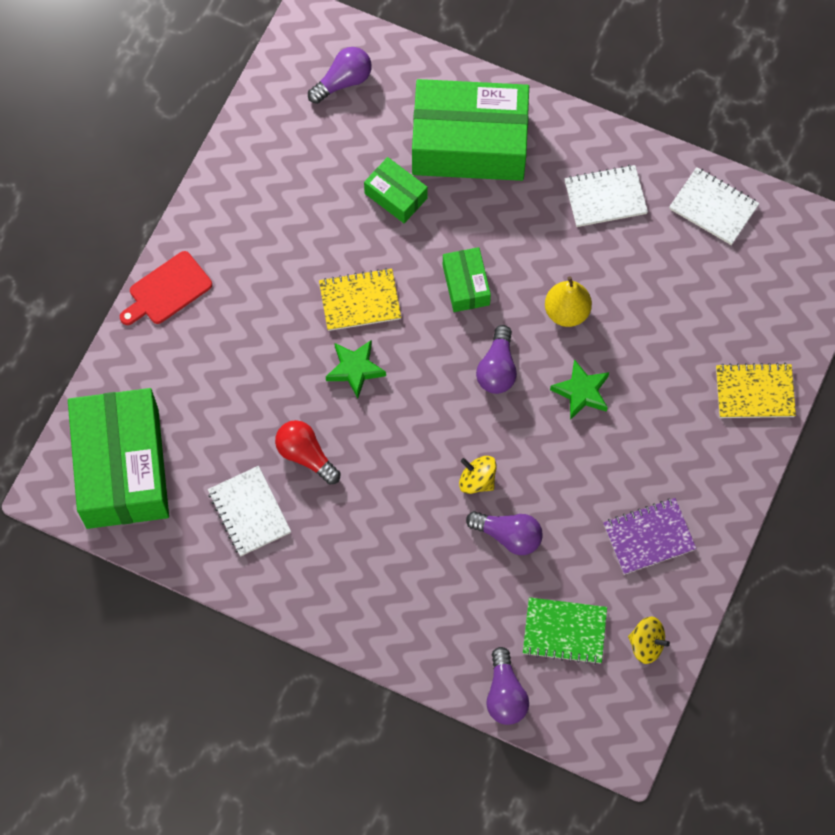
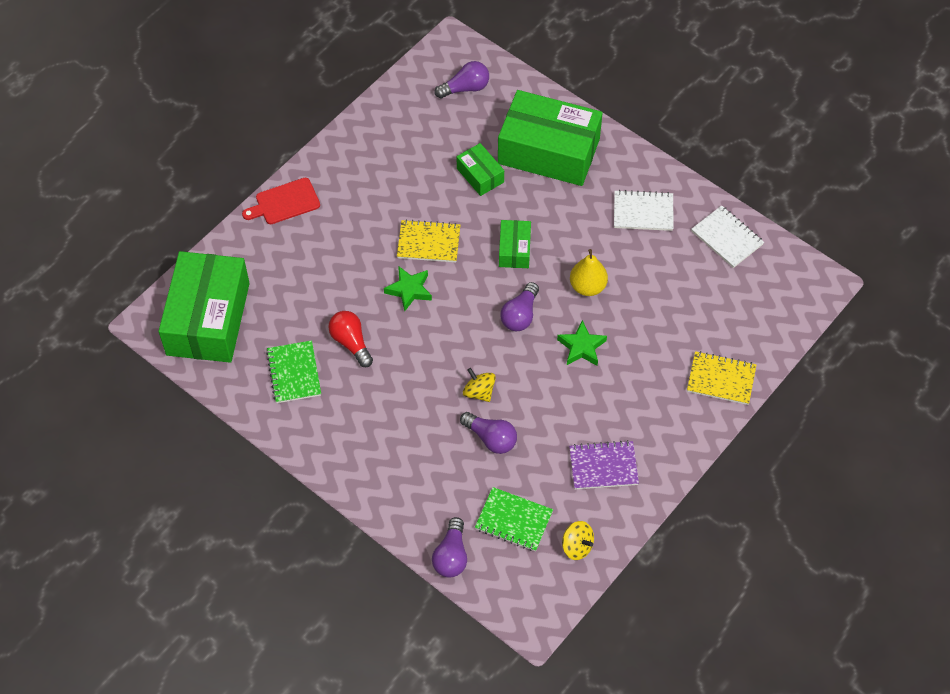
camera: 15 degrees right, 10 degrees down
white notebook [208,466,291,556] -> green notebook [266,340,321,403]

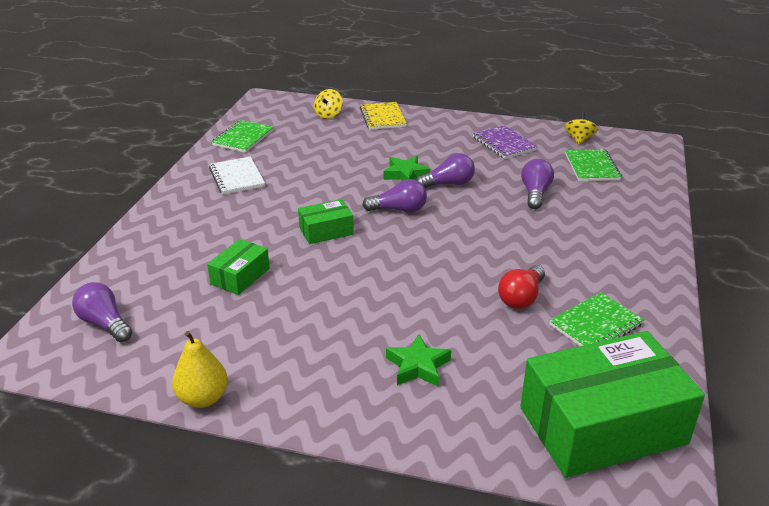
camera: 115 degrees left, 25 degrees down
red cutting board [242,178,320,224] -> none
green star [384,266,432,312] -> green star moved to [386,334,451,387]
yellow notebook [397,219,460,262] -> none
purple light bulb [432,517,467,577] -> purple light bulb moved to [416,153,475,188]
yellow spinning top [463,368,496,402] -> yellow spinning top moved to [314,89,343,119]
green box [498,90,603,186] -> none
yellow pear [570,249,608,296] -> yellow pear moved to [172,331,228,408]
white notebook [692,205,764,268] -> green notebook [212,120,274,153]

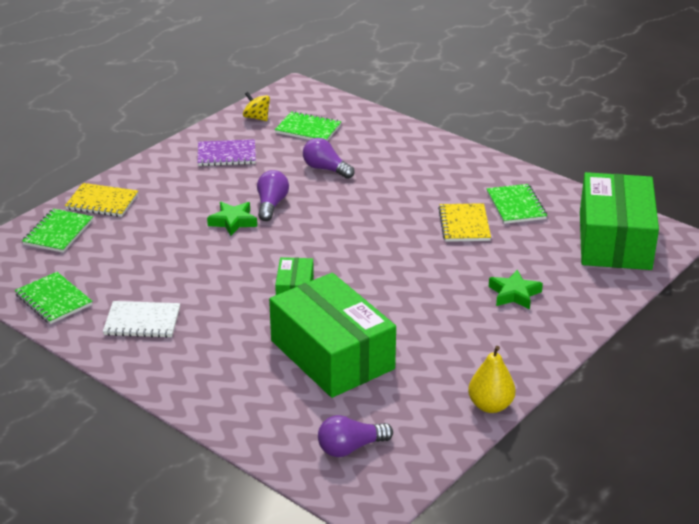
camera: 65 degrees left, 0 degrees up
green box [207,239,270,295] -> green box [269,273,396,398], size x2.15
yellow spinning top [314,89,343,119] -> green notebook [22,209,93,253]
purple light bulb [362,179,427,213] -> none
red light bulb [498,265,545,309] -> yellow notebook [438,203,491,242]

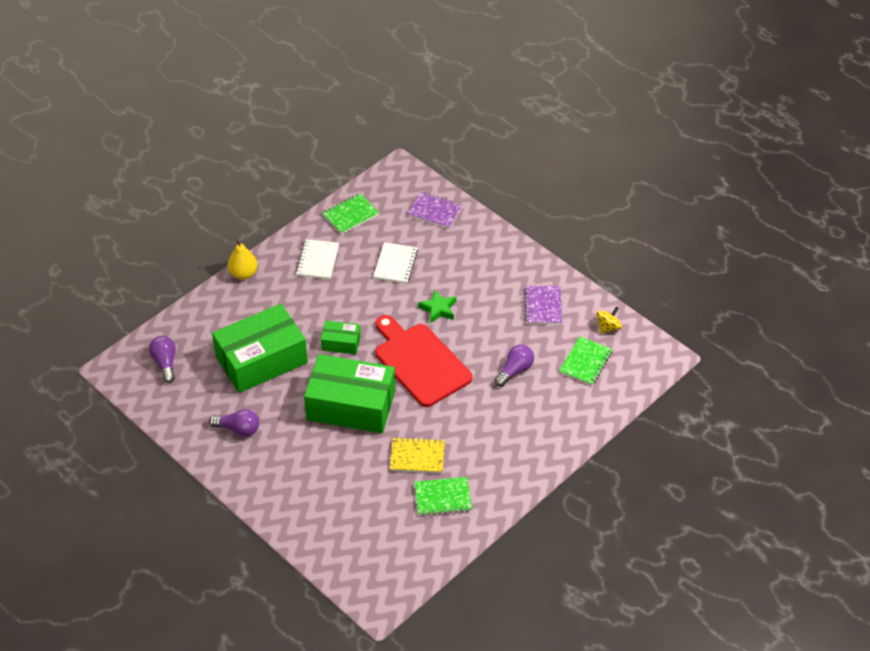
camera: 95 degrees right, 15 degrees up
green notebook [22,209,93,253] -> purple notebook [407,192,463,229]
yellow notebook [65,183,138,217] -> none
purple light bulb [257,170,289,221] -> purple light bulb moved to [209,409,259,437]
yellow pear [468,346,516,413] -> yellow pear moved to [228,240,258,280]
green star [489,270,543,309] -> none
green box [580,172,659,270] -> green box moved to [304,354,395,433]
none -> white notebook [373,242,418,284]
none -> red cutting board [375,315,473,407]

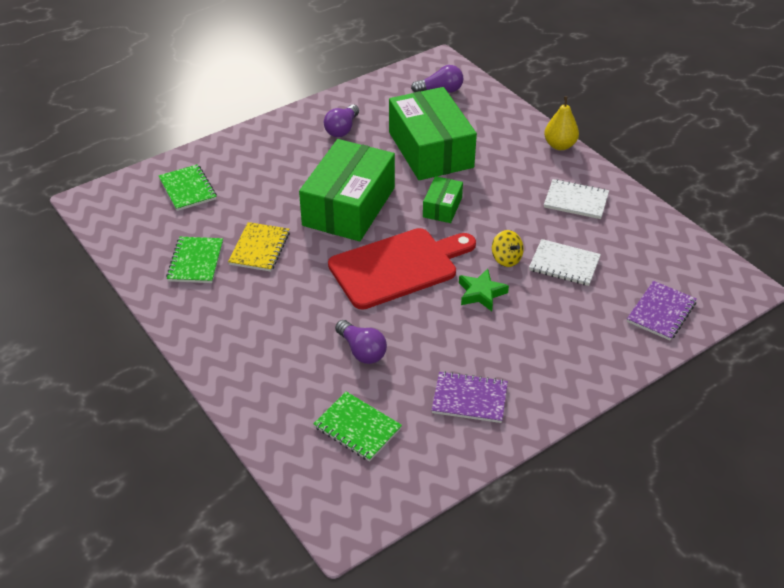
camera: 100 degrees right, 5 degrees down
green notebook [322,194,379,234] -> green notebook moved to [158,164,217,211]
yellow spinning top [597,306,622,334] -> yellow spinning top moved to [492,230,524,267]

